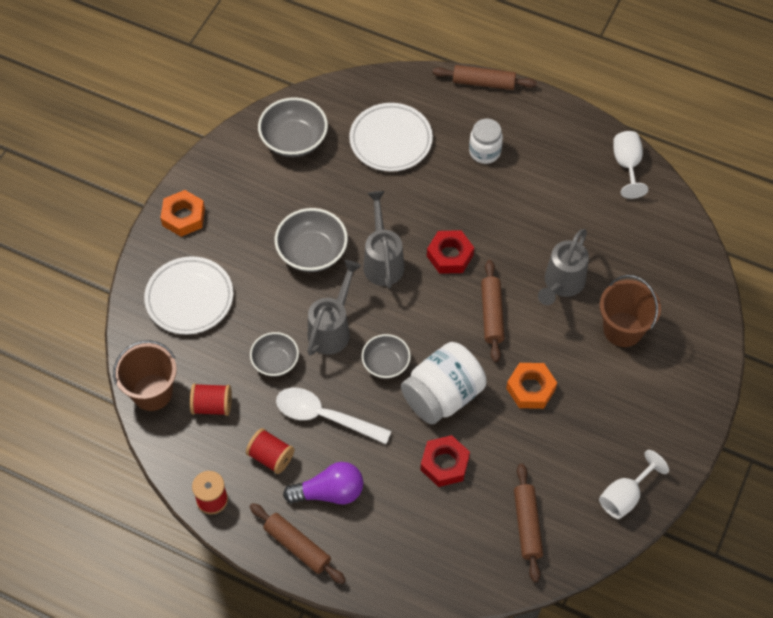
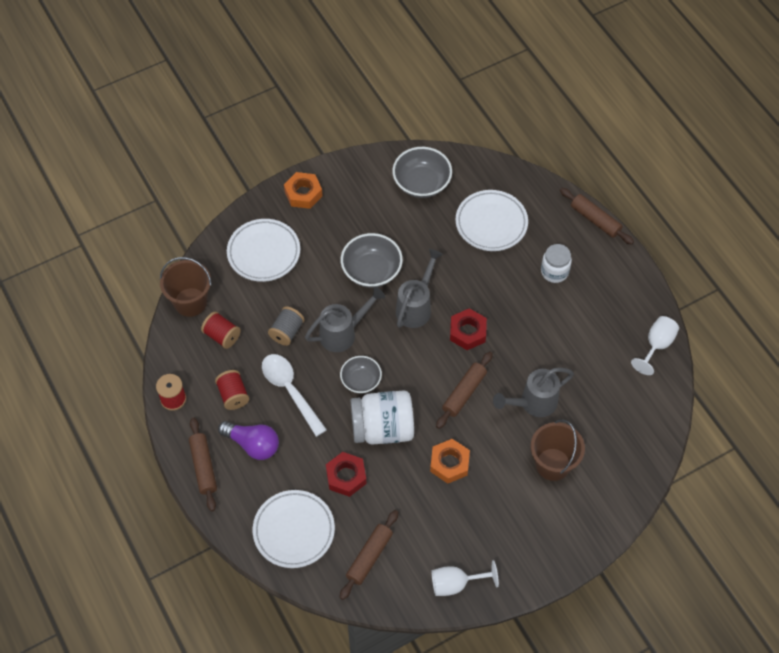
camera: 35 degrees right, 0 degrees up
grey bowl [250,332,299,377] -> grey spool [268,306,305,346]
none -> white plate [253,490,335,568]

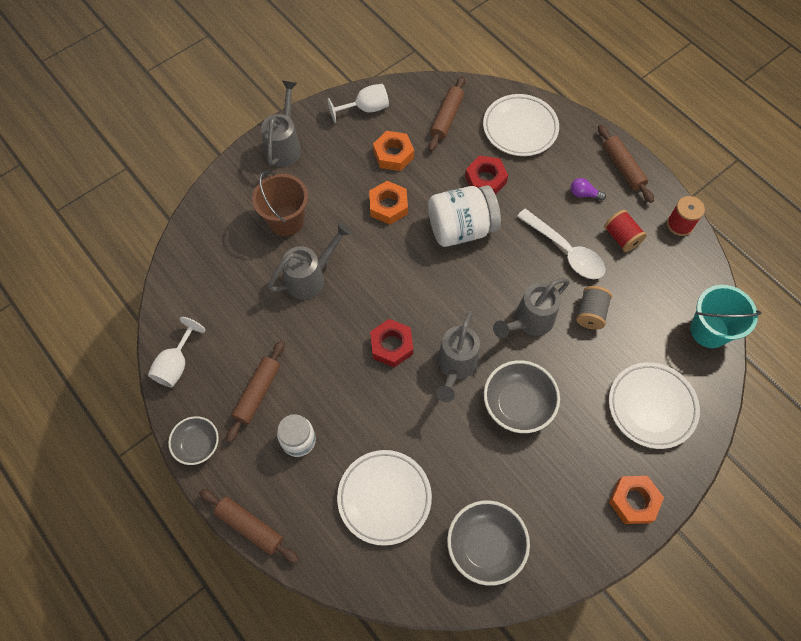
camera: 170 degrees right, 5 degrees up
brown bucket [160,257,211,317] -> turquoise bucket [690,285,761,348]
red spool [201,312,241,349] -> none
purple light bulb [218,421,279,460] -> purple light bulb [571,178,606,201], size x0.55
grey bowl [340,356,382,394] -> grey bowl moved to [168,416,219,465]
brown rolling pin [436,352,493,429] -> brown rolling pin moved to [226,340,285,443]
none -> grey watering can [261,81,301,167]
none -> orange nut [373,131,414,171]

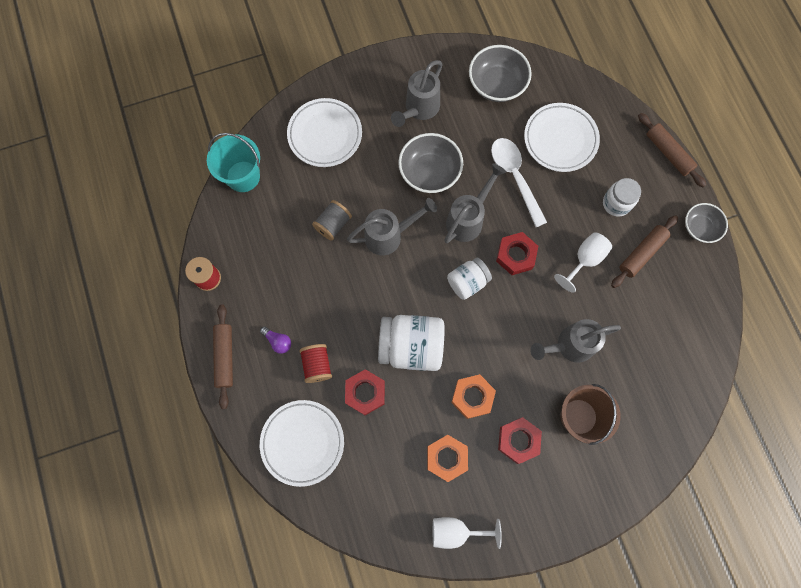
camera: 160 degrees left, 10 degrees up
white goblet [148,317,206,388] -> white goblet moved to [554,232,612,293]
grey watering can [261,81,301,167] -> grey watering can moved to [391,60,443,127]
brown rolling pin [428,76,465,151] -> none
white spoon [517,209,605,279] -> white spoon moved to [491,138,547,227]
red spool [604,210,647,252] -> red spool moved to [299,344,332,383]
orange nut [609,476,664,524] -> none
none -> white jar [447,257,492,300]
none -> red nut [498,417,542,464]

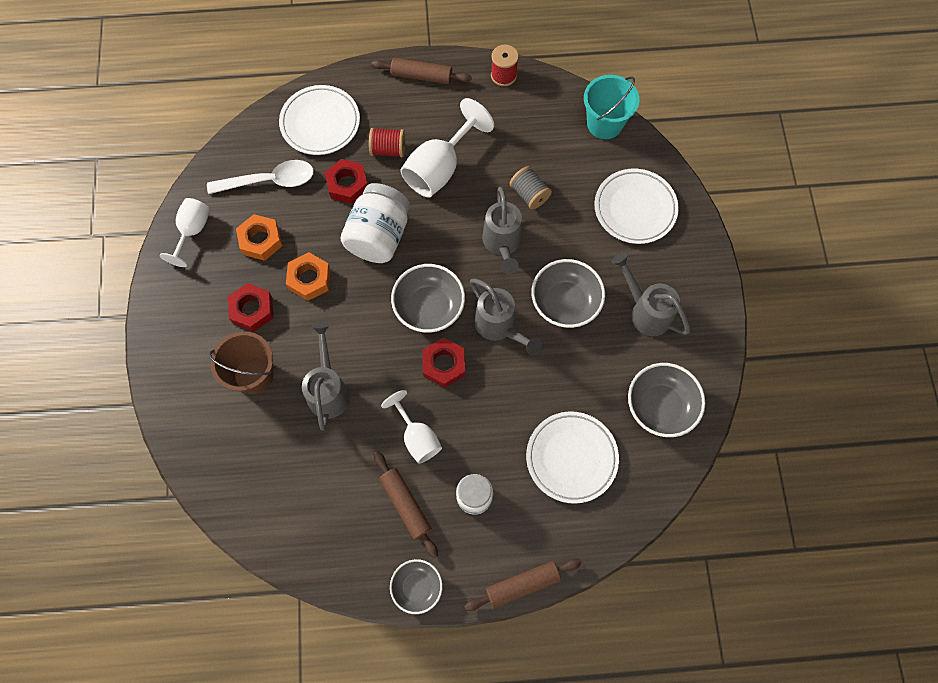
camera: 105 degrees right, 5 degrees down
purple light bulb [260,326,291,354] -> none
white jar [447,257,492,300] -> grey bowl [391,264,465,333]
white spoon [491,138,547,227] -> white spoon moved to [207,160,314,194]
none -> white goblet [400,98,494,198]

